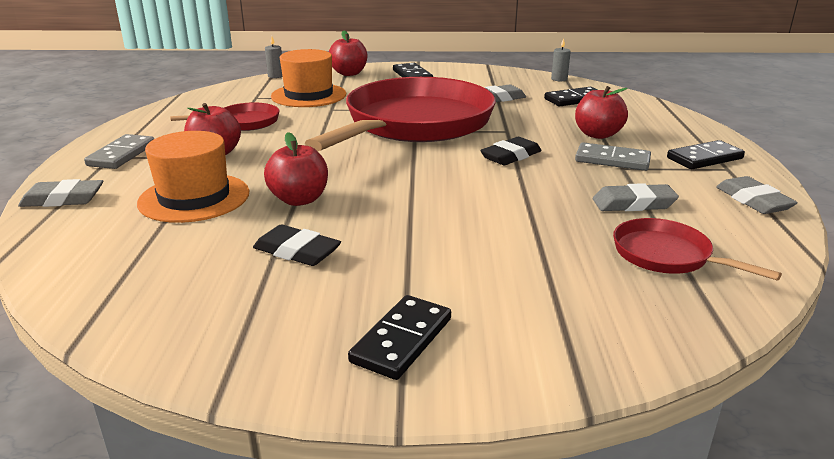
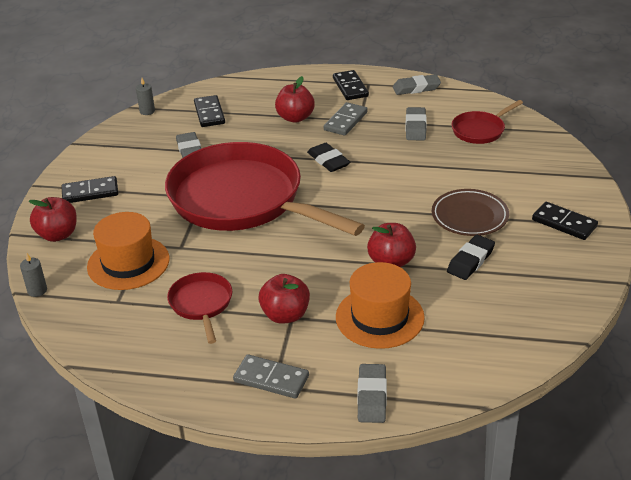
camera: 80 degrees left, 10 degrees up
none -> brown plate [432,189,509,236]

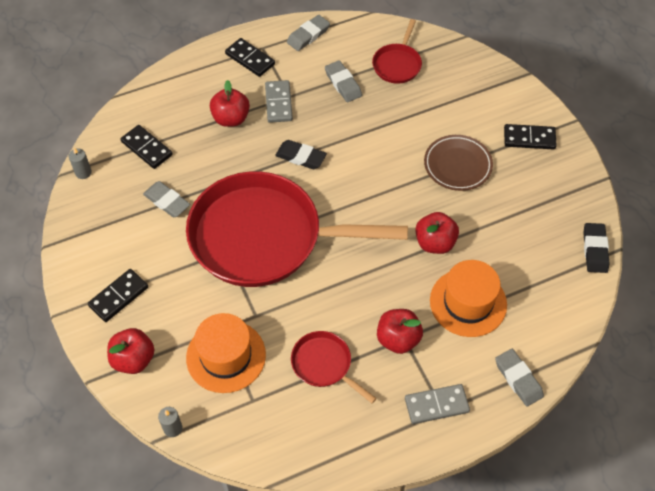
camera: 35 degrees left, 20 degrees up
black eraser [447,235,495,280] -> black eraser moved to [583,223,609,273]

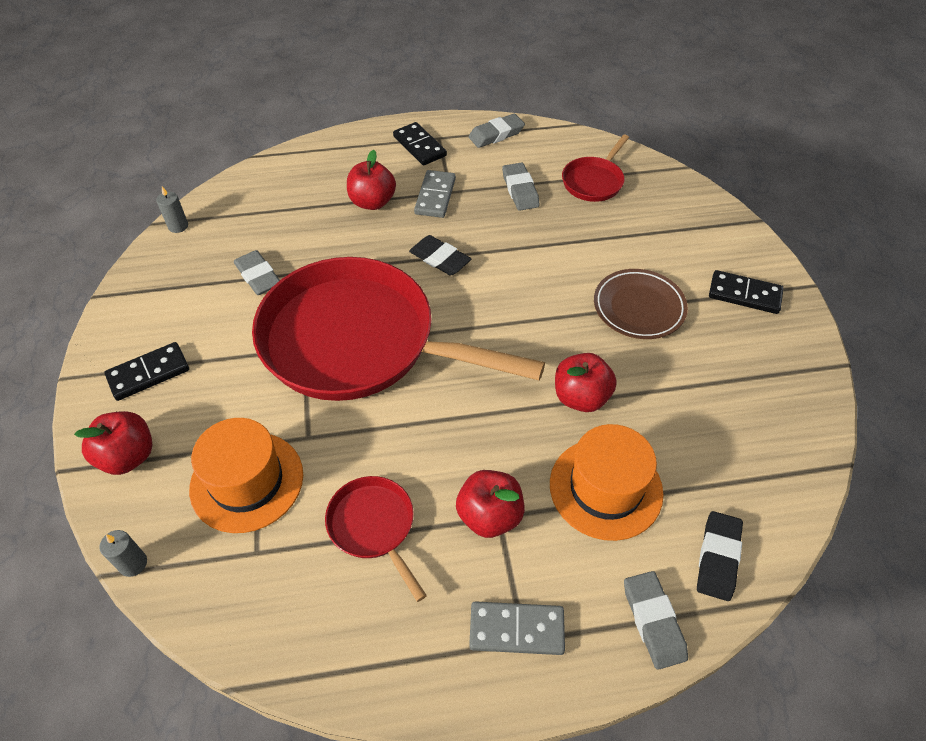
camera: 15 degrees right, 5 degrees down
black domino [120,125,173,169] -> none
black eraser [583,223,609,273] -> black eraser moved to [697,511,743,601]

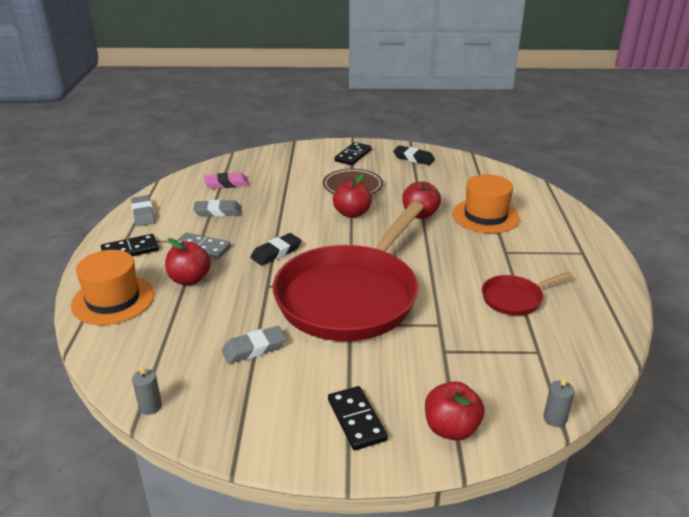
camera: 80 degrees left, 20 degrees down
orange hat [189,418,303,533] -> orange hat moved to [71,250,154,325]
red apple [456,470,525,538] -> red apple moved to [333,174,372,218]
grey domino [469,601,565,655] -> none
red pan [562,134,629,202] -> pink eraser [204,172,249,189]
grey eraser [624,571,688,670] -> none
black eraser [697,511,743,601] -> black eraser moved to [393,145,435,165]

